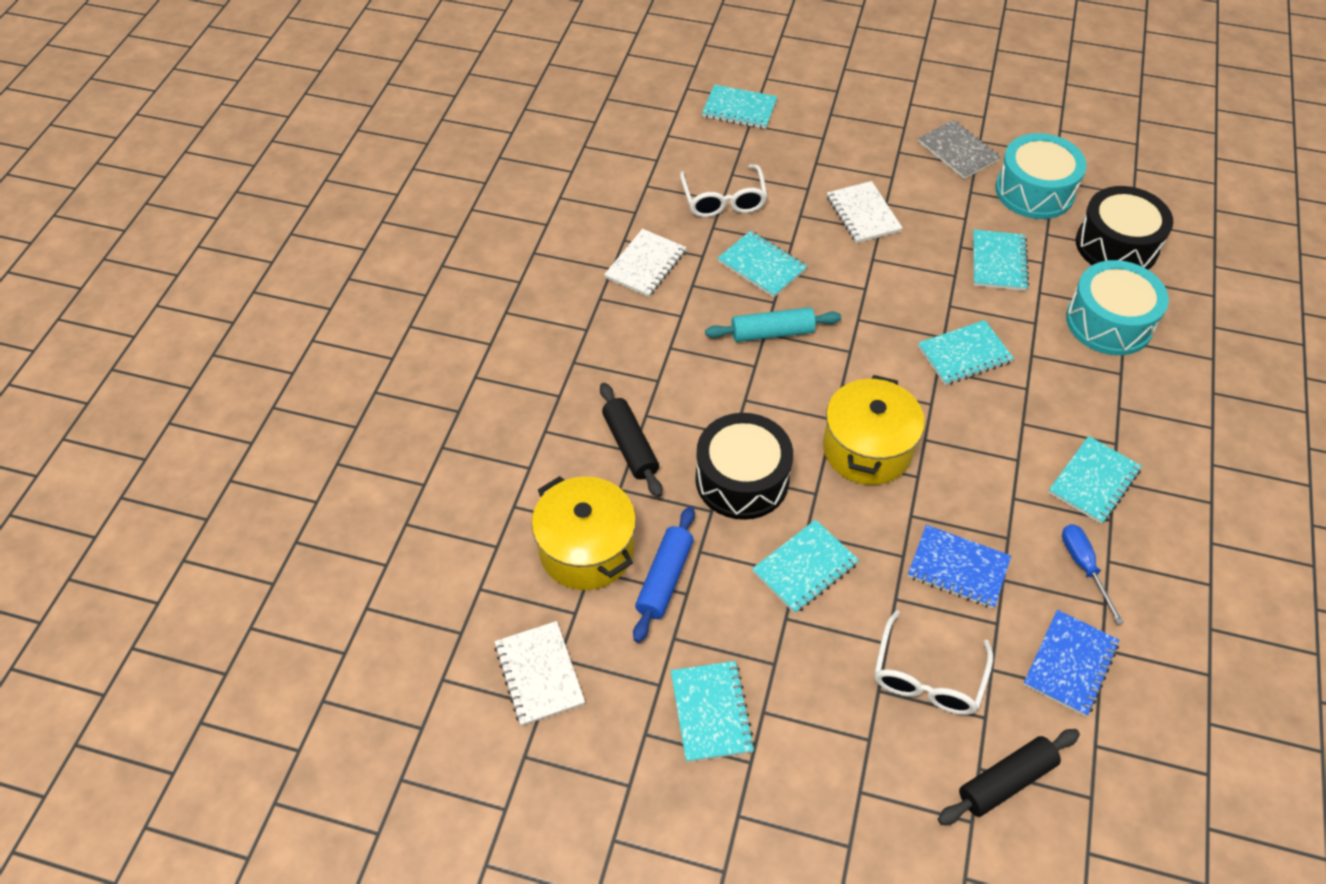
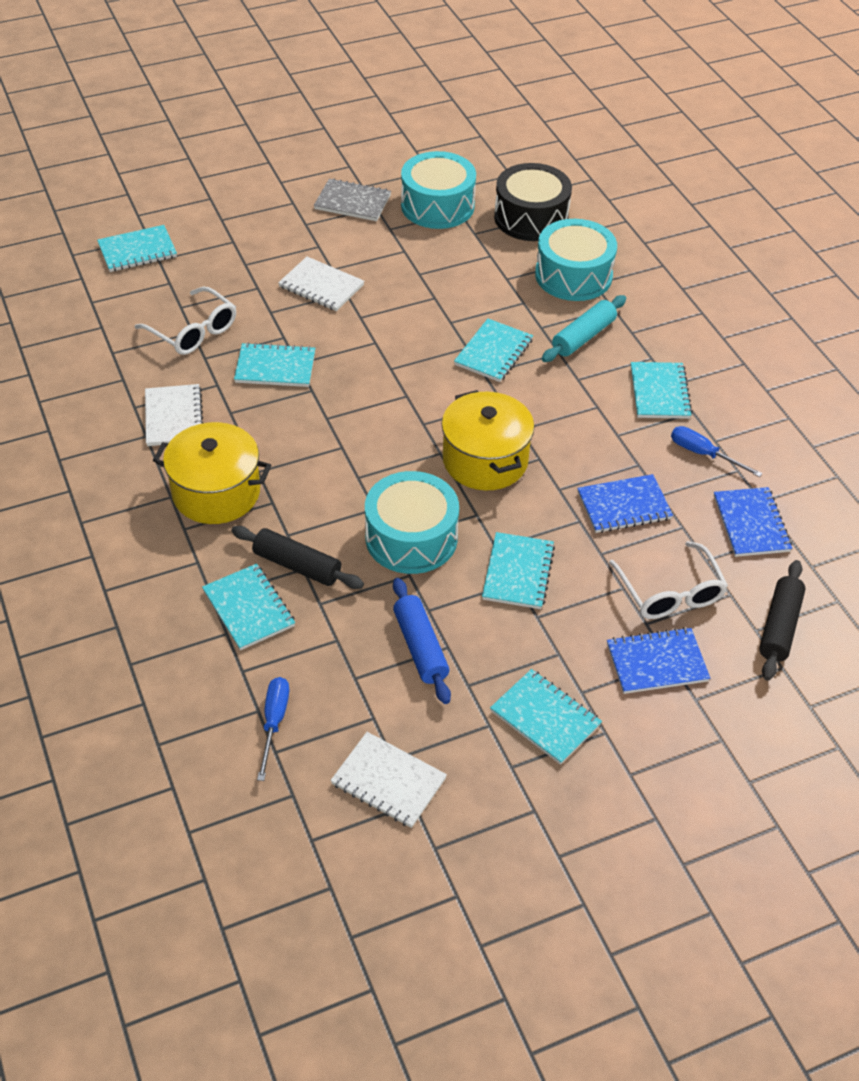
camera: 40 degrees left, 5 degrees down
yellow pot [532,476,636,590] -> yellow pot moved to [153,422,271,524]
black drum [695,413,793,520] -> turquoise drum [365,471,459,574]
turquoise rolling pin [705,307,841,342] -> turquoise rolling pin moved to [542,295,626,362]
turquoise notebook [973,230,1029,291] -> turquoise notebook moved to [202,563,295,650]
none -> blue screwdriver [257,677,289,781]
none -> blue notebook [607,627,710,694]

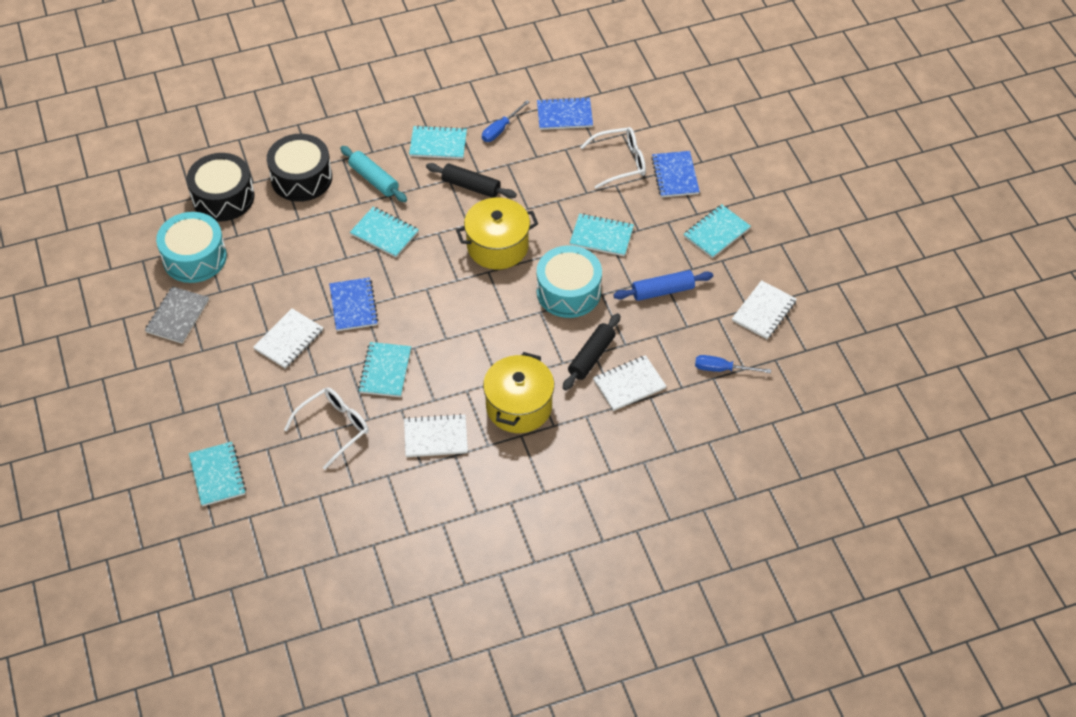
camera: 85 degrees left, 5 degrees up
turquoise notebook [202,563,295,650] -> white notebook [593,355,666,411]
turquoise drum [535,219,617,301] -> black drum [267,134,332,202]
blue notebook [577,474,673,533] -> blue notebook moved to [329,277,378,331]
black rolling pin [759,560,806,680] -> black rolling pin moved to [426,163,517,198]

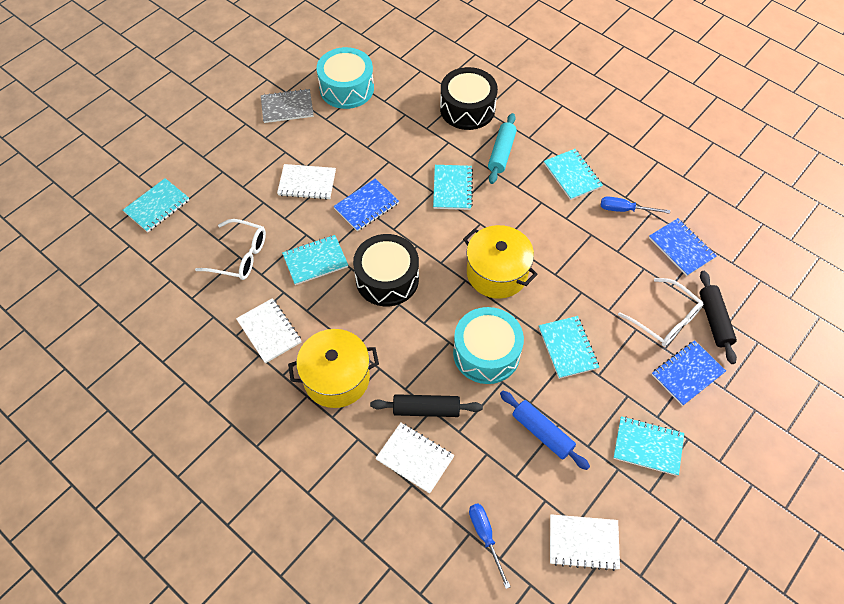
camera: 60 degrees right, 5 degrees up
black drum [187,153,255,221] -> black drum moved to [353,234,419,306]
black rolling pin [426,163,517,198] -> black rolling pin moved to [700,271,737,364]

